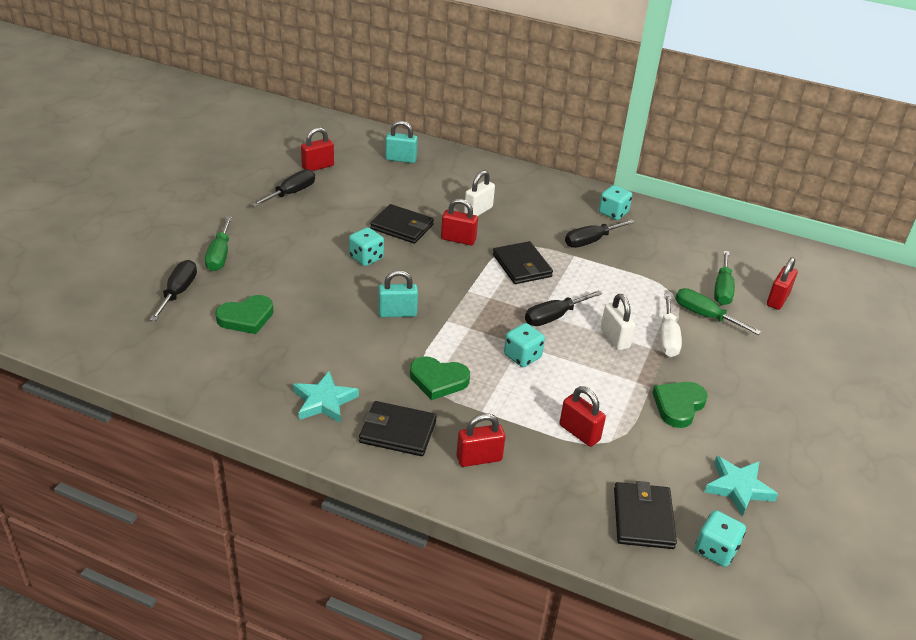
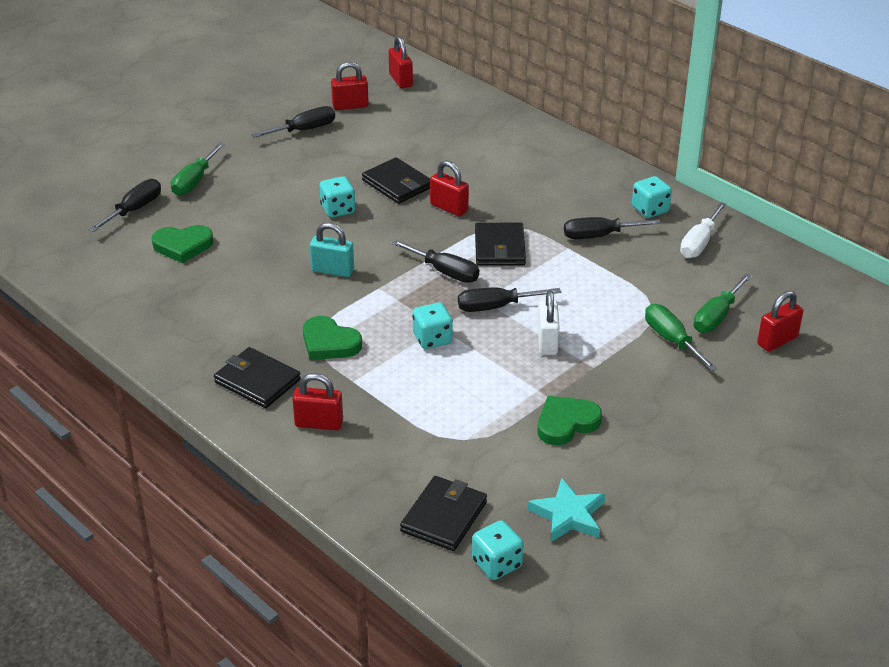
camera: 25 degrees right, 0 degrees up
turquoise star [293,371,359,423] -> none
turquoise padlock [385,121,418,163] -> none
white padlock [464,170,495,216] -> none
red padlock [560,386,606,447] -> red padlock moved to [389,36,413,88]
white screwdriver [660,294,682,357] -> white screwdriver moved to [680,202,726,258]
none -> black screwdriver [391,240,479,283]

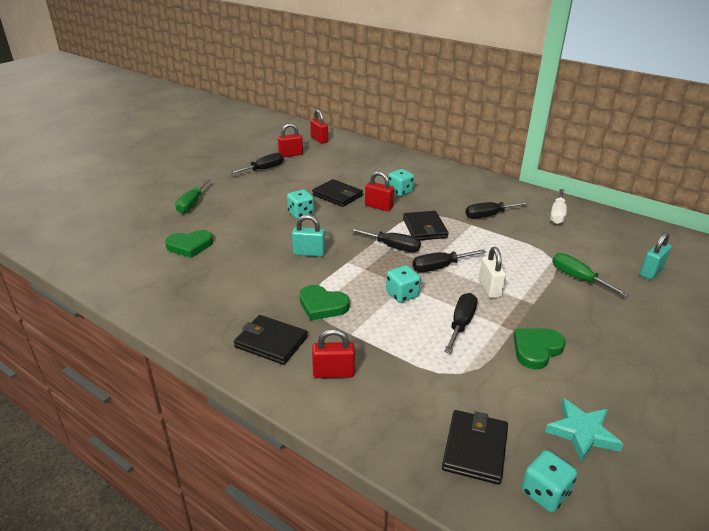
camera: 10 degrees left, 5 degrees down
black screwdriver [89,179,161,232] -> black screwdriver moved to [444,293,478,354]
turquoise dice [632,176,672,218] -> turquoise dice moved to [388,169,414,196]
green screwdriver [694,274,752,333] -> none
red padlock [757,291,803,352] -> turquoise padlock [640,232,672,280]

